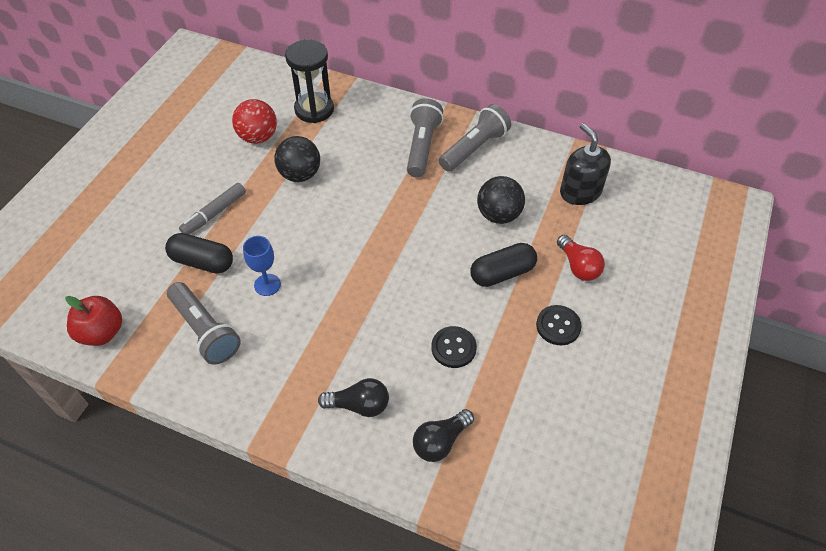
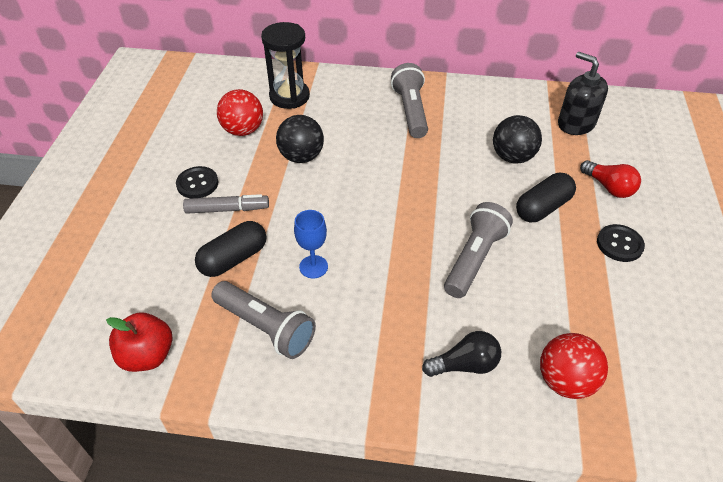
camera: 15 degrees left, 5 degrees down
black capsule [165,233,233,274] -> black capsule turned 45 degrees counterclockwise [195,221,266,277]
grey marker [179,183,246,234] -> grey marker turned 120 degrees counterclockwise [183,194,269,214]
black light bulb [413,409,474,462] -> red ball [540,333,608,399]
black button [431,326,477,368] -> black button moved to [176,166,219,198]
grey flashlight [439,104,511,172] -> grey flashlight moved to [444,202,513,298]

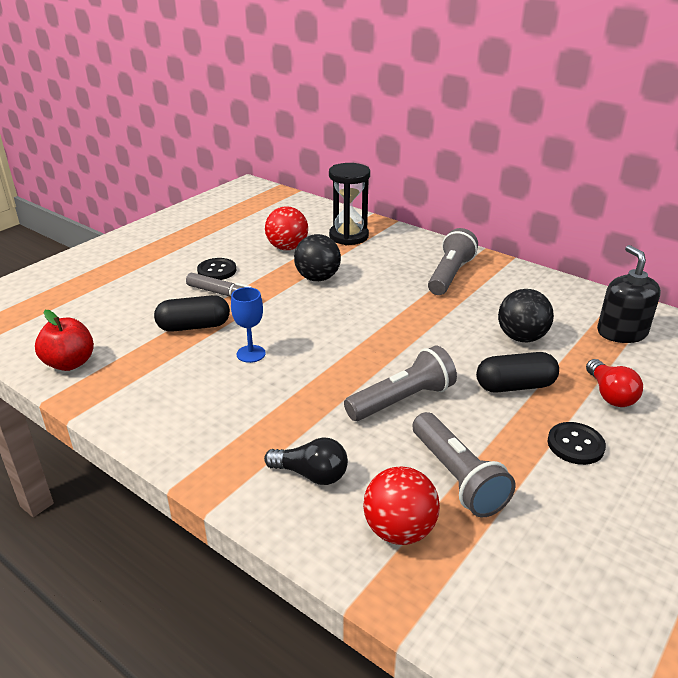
camera: 30 degrees right, 15 degrees down
grey flashlight [211,281,316,359] -> grey flashlight moved to [413,412,515,517]

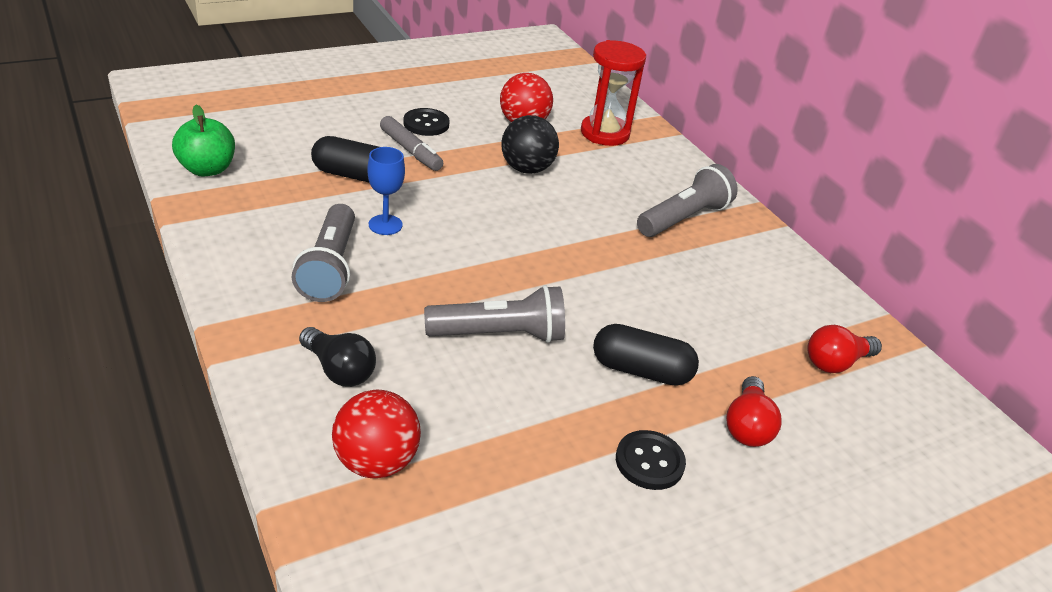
camera: 20 degrees right, 5 degrees up
red apple [35,310,94,371] -> green apple [172,104,235,176]
black hourglass [329,163,370,245] -> red hourglass [581,40,646,146]
grey flashlight [413,412,515,517] -> grey flashlight moved to [291,204,355,302]
black ball [498,289,554,342] -> none
black soap dispenser [597,245,661,343] -> red light bulb [807,325,882,373]

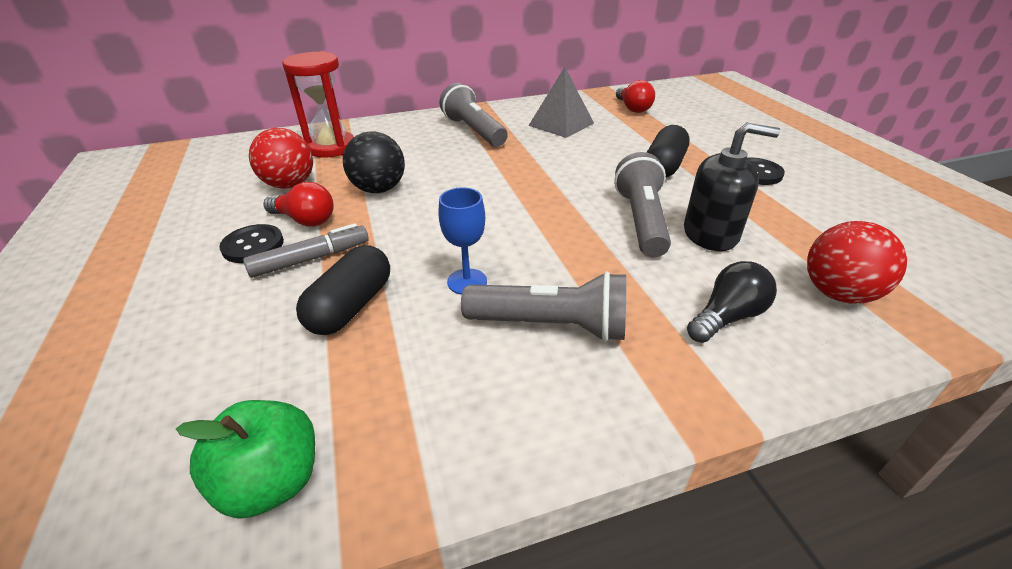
camera: 75 degrees left, 0 degrees up
red light bulb [726,376,782,447] -> red light bulb moved to [263,182,334,227]
none -> grey pyramid [528,67,594,138]
none -> black soap dispenser [684,122,780,251]

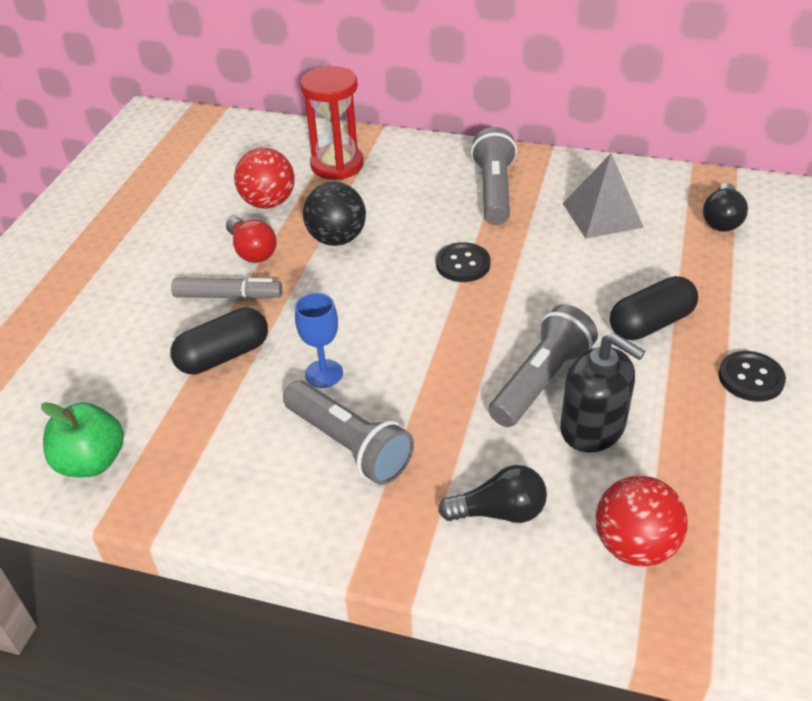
camera: 35 degrees right, 5 degrees up
black button [219,224,284,263] -> black button moved to [436,242,491,282]
red light bulb [616,80,655,113] -> black light bulb [703,183,748,232]

